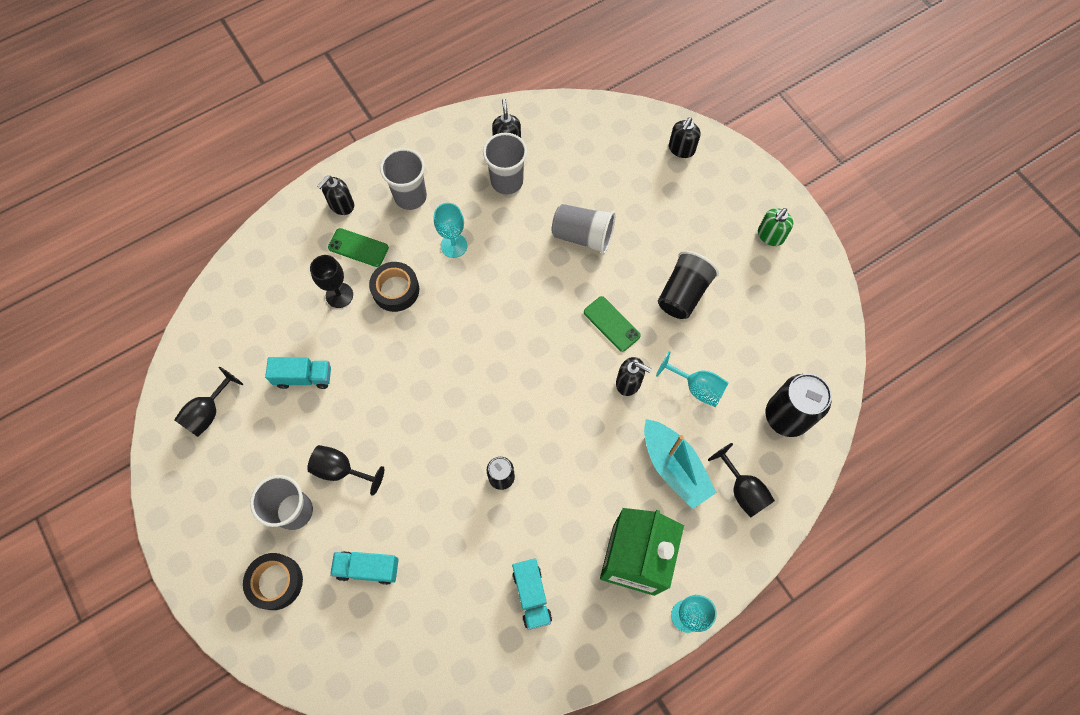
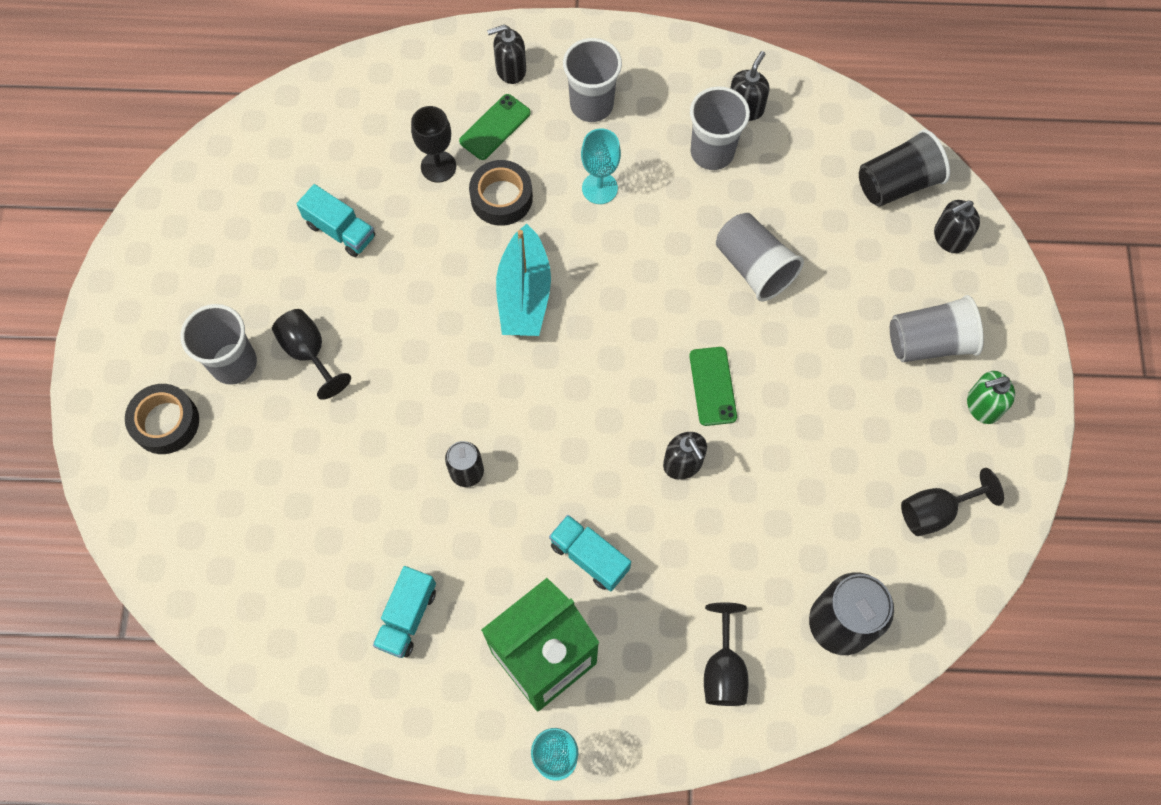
camera: 35 degrees right, 0 degrees up
black goblet [174,366,243,437] -> black goblet moved to [901,468,1004,536]
green phone [328,228,389,267] -> green phone turned 75 degrees clockwise [459,94,531,160]
turquoise truck [330,551,399,585] -> turquoise truck moved to [549,515,631,591]
turquoise boat [644,419,717,509] -> turquoise boat moved to [496,224,551,336]
turquoise goblet [656,351,729,407] -> none
black cup [658,251,719,319] -> black cup moved to [859,129,950,207]
none -> grey cup [890,295,984,362]

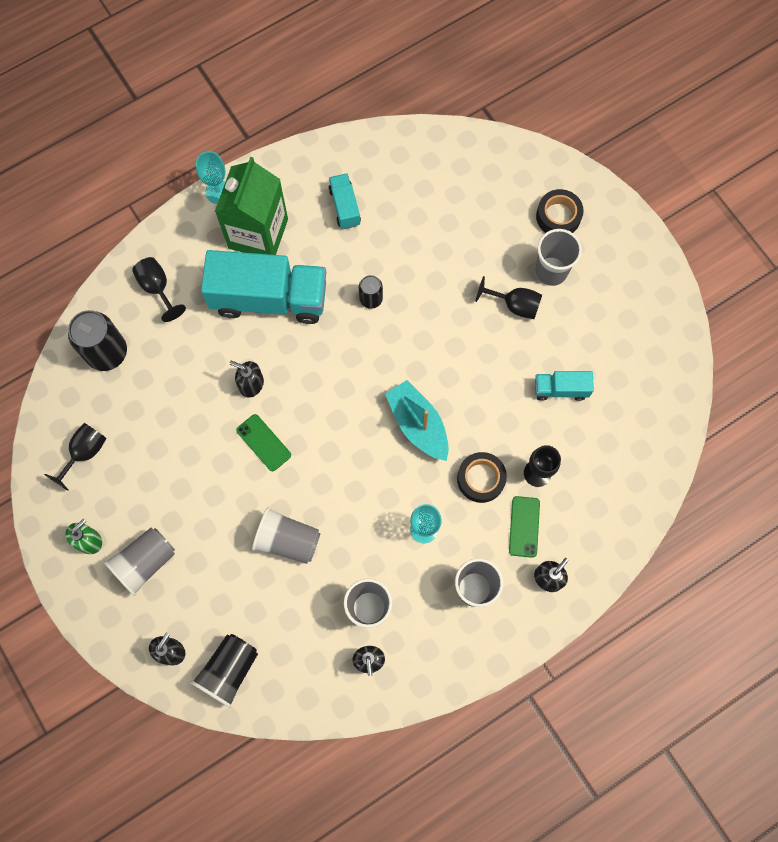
camera: 145 degrees right, 5 degrees up
turquoise truck [549,515,631,591] -> turquoise truck [201,250,326,324], size x2.14

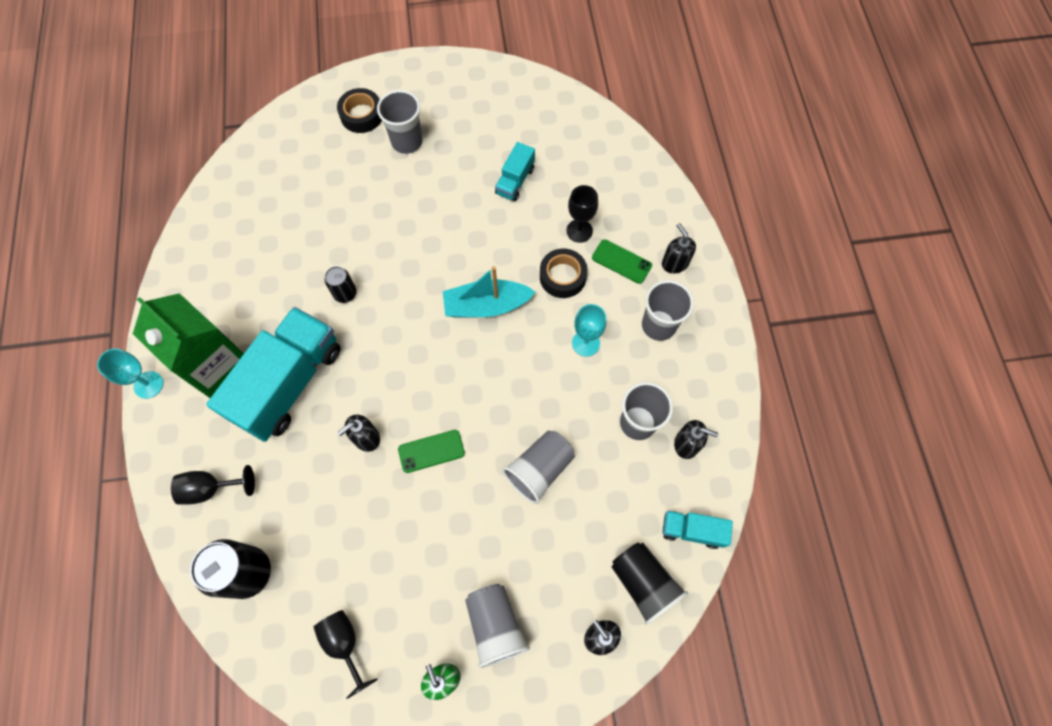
camera: 65 degrees left, 5 degrees down
turquoise truck [328,173,361,229] -> turquoise truck moved to [662,511,733,549]
black goblet [475,276,542,319] -> none

